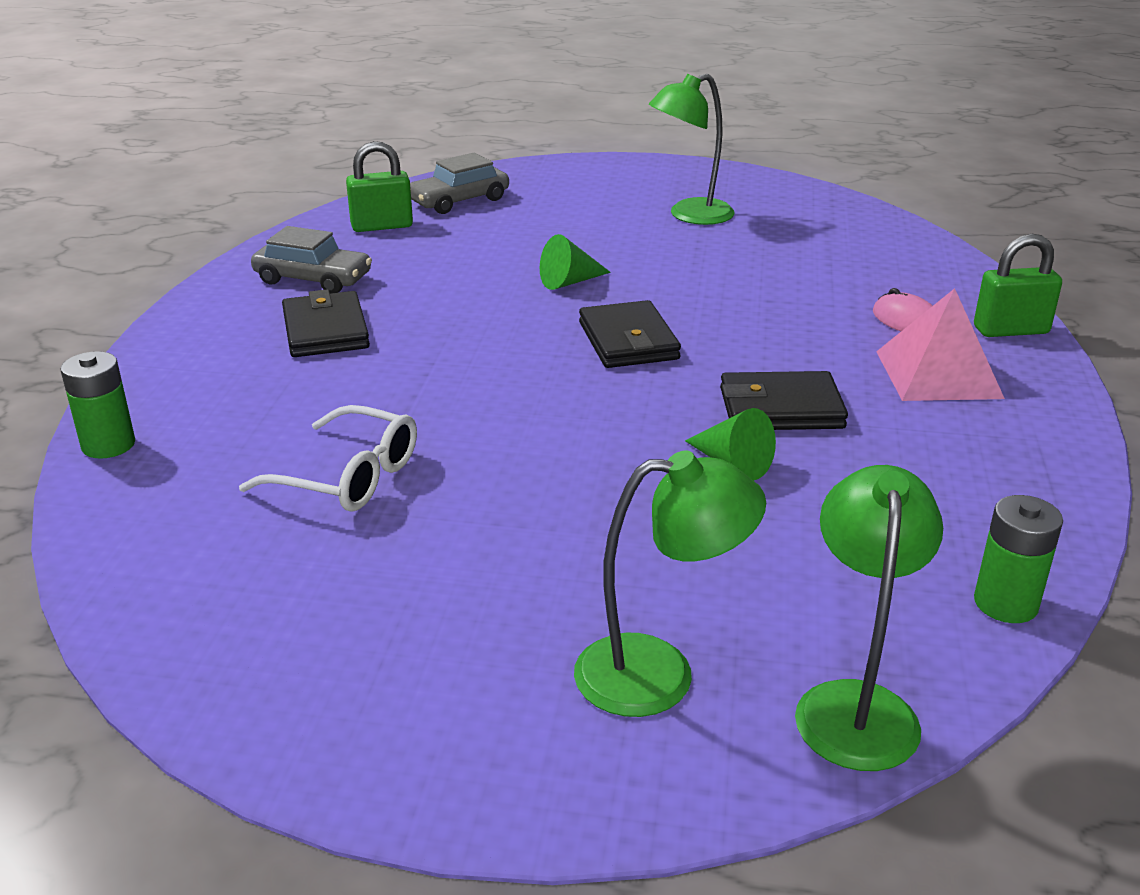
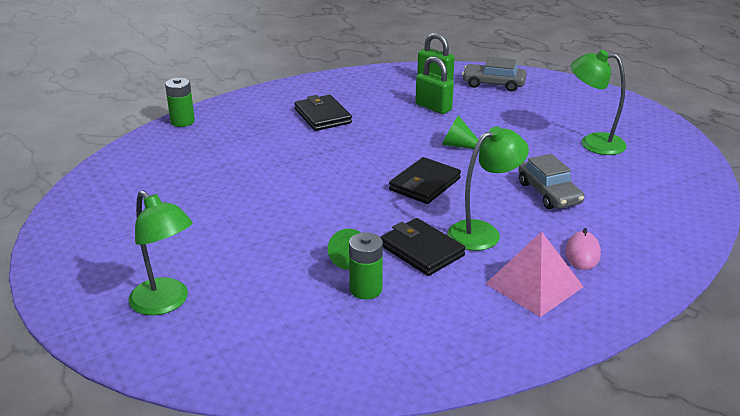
camera: 50 degrees right, 0 degrees up
white glasses [239,405,417,512] -> none
grey car [251,226,372,293] -> grey car moved to [518,154,585,209]
black wallet [282,289,370,357] -> black wallet turned 60 degrees counterclockwise [295,95,352,131]
green lamp [795,465,943,771] -> green lamp moved to [447,126,529,251]
green padlock [974,234,1062,337] -> green padlock moved to [415,56,454,114]
green battery [974,495,1063,623] -> green battery moved to [349,232,383,300]

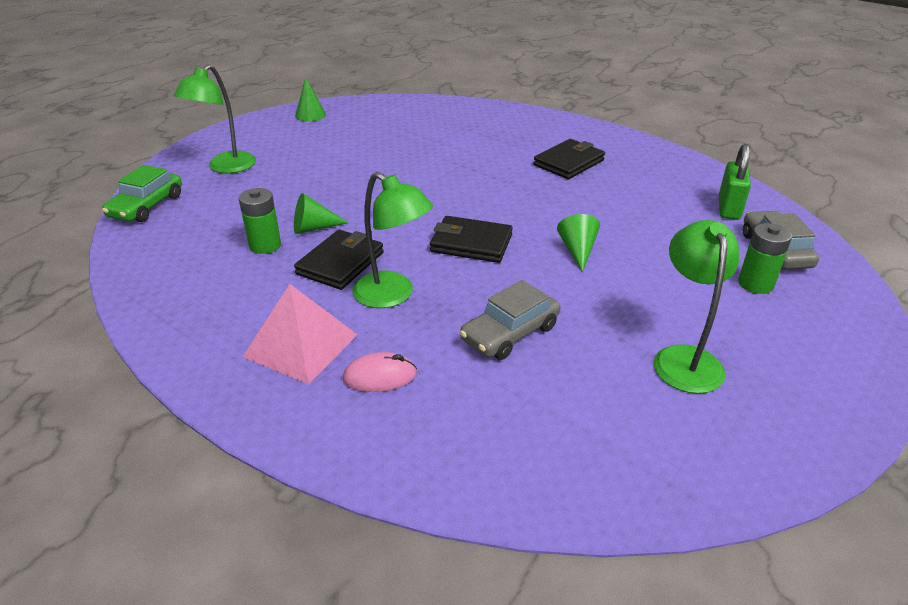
camera: 70 degrees right, 5 degrees up
green battery [165,78,195,127] -> green battery moved to [738,223,792,294]
green padlock [415,56,454,114] -> none
none -> green car [102,165,182,222]
none -> green cone [295,77,326,121]

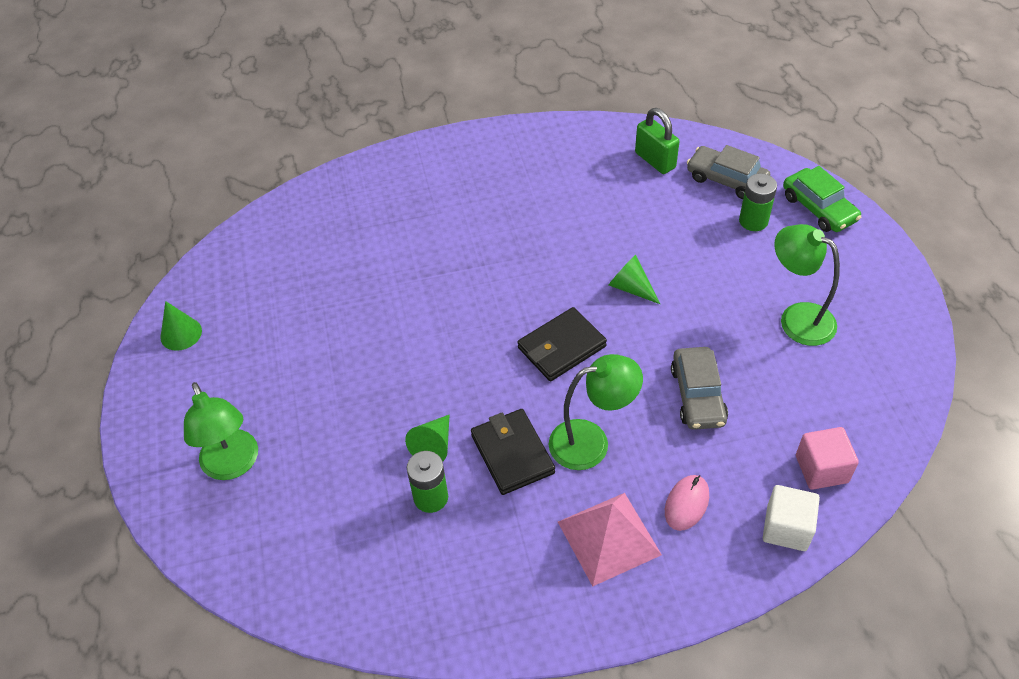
camera: 50 degrees left, 15 degrees up
green car [102,165,182,222] -> green car moved to [783,166,861,232]
black wallet [534,139,605,179] -> none
none -> white cube [763,485,820,551]
none -> pink cube [796,427,859,490]

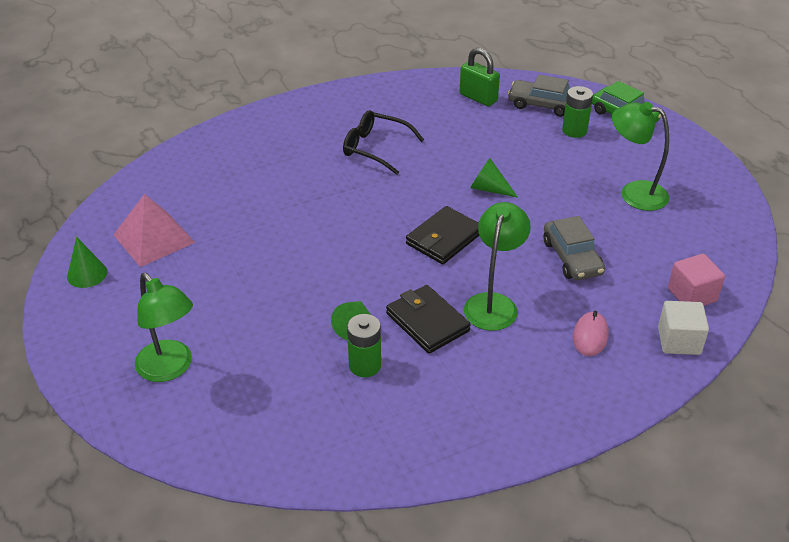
camera: 15 degrees left, 10 degrees down
green lamp [549,354,643,470] -> green lamp turned 45 degrees counterclockwise [464,202,531,331]
pink pyramid [558,493,662,586] -> pink pyramid moved to [113,194,195,267]
none -> black glasses [343,110,424,175]

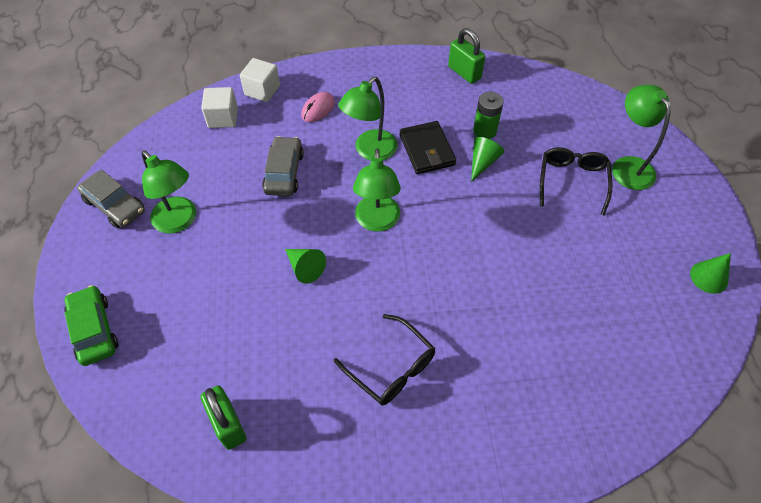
camera: 160 degrees left, 15 degrees up
pink pyramid [113,194,195,267] -> none
black wallet [406,206,480,264] -> green lamp [353,148,401,232]
grey car [507,75,570,117] -> grey car moved to [77,170,145,228]
green battery [562,86,593,138] -> none
pink cube [668,254,725,306] -> white cube [201,87,238,128]
none -> green padlock [448,28,485,84]
none -> black glasses [540,147,612,216]

